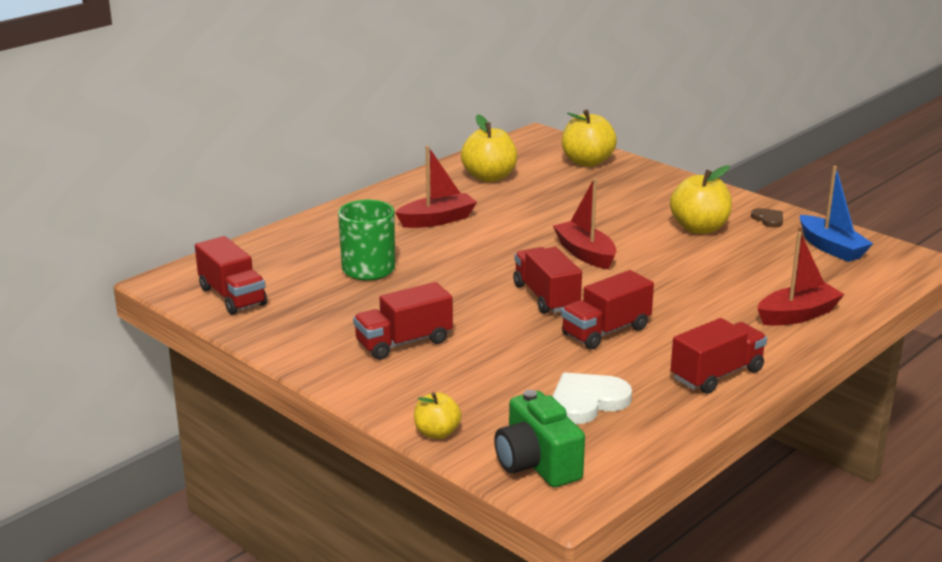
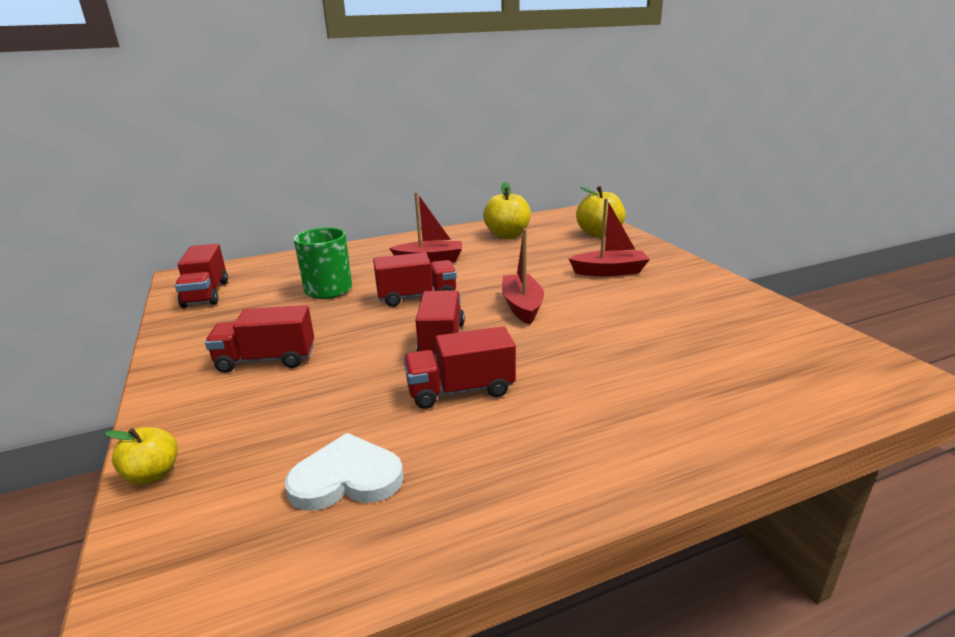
camera: 25 degrees right, 0 degrees up
green camera [494,390,585,487] -> none
yellow apple [670,165,732,234] -> none
red truck [671,318,767,394] -> red truck moved to [373,252,457,307]
brown heart [751,208,783,228] -> none
red boat [758,232,845,326] -> red boat moved to [569,198,650,276]
blue boat [800,166,873,262] -> none

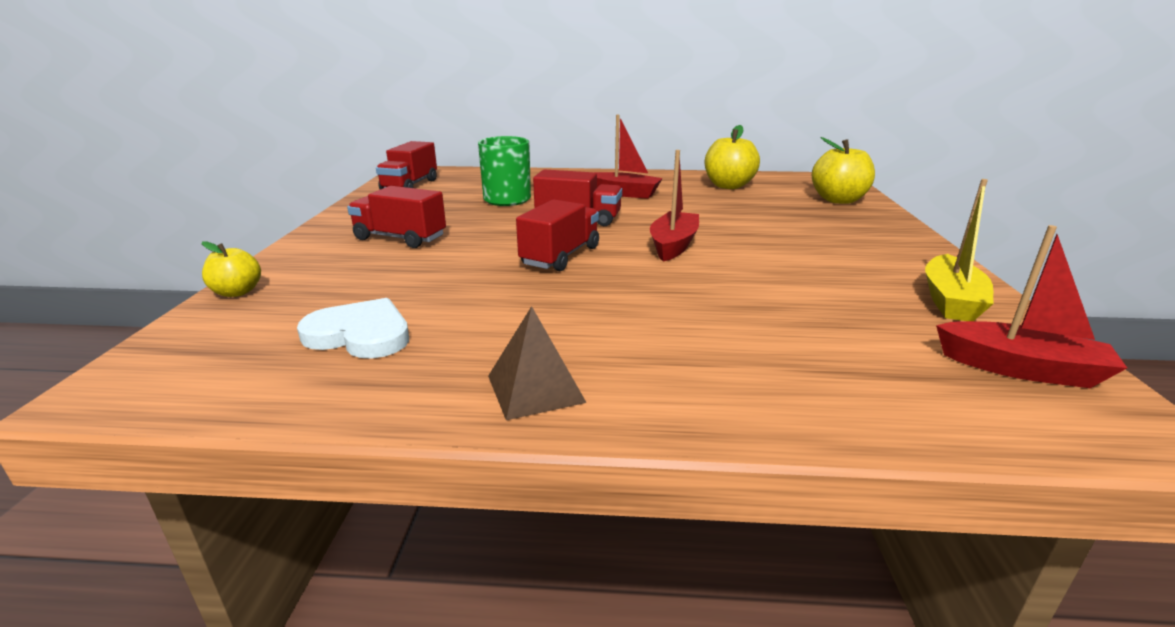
camera: 25 degrees right, 0 degrees up
red truck [403,326,516,409] -> none
red boat [569,198,650,276] -> red boat moved to [936,225,1127,388]
none -> brown pyramid [488,306,587,420]
none -> yellow boat [925,179,994,321]

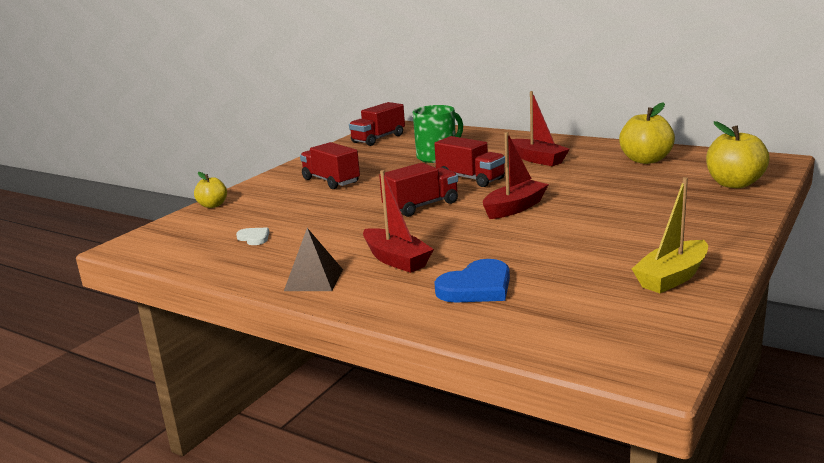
camera: 30 degrees right, 5 degrees down
white heart [297,298,409,358] -> white heart [236,227,269,245], size x0.54
red boat [936,225,1127,388] -> red boat moved to [363,170,434,273]
none -> blue heart [434,259,510,303]

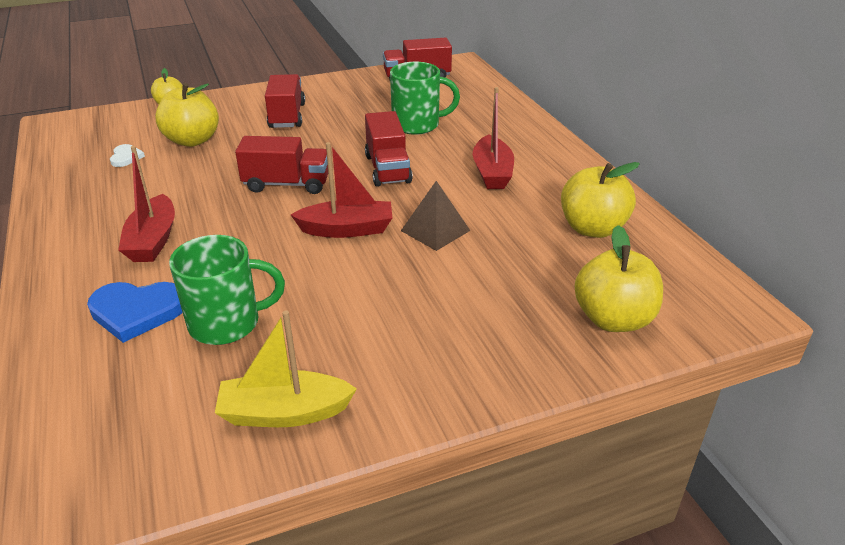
camera: 35 degrees right, 15 degrees up
brown pyramid [284,228,343,291] -> brown pyramid moved to [401,181,470,251]
none -> yellow apple [155,83,219,147]
none -> green mug [169,235,285,345]

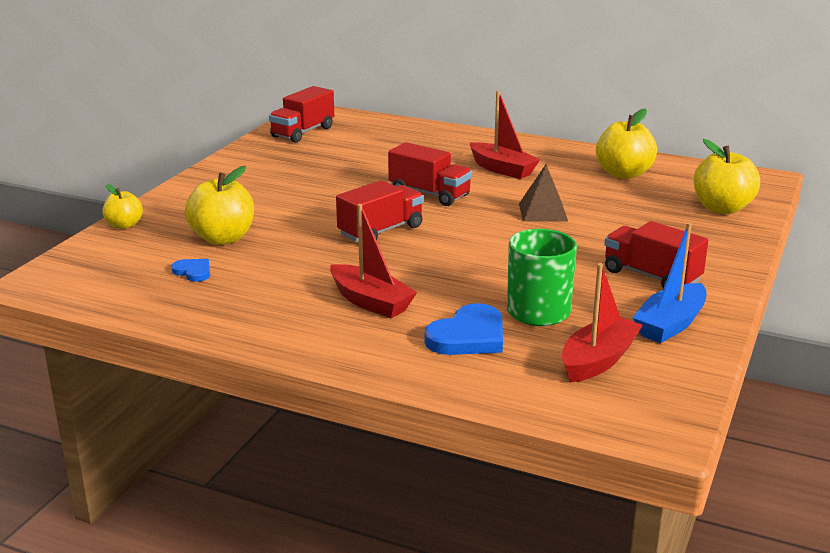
camera: 45 degrees left, 10 degrees down
white heart [110,144,145,167] -> blue heart [171,259,210,282]
yellow boat [215,310,357,427] -> blue boat [633,223,707,343]
red truck [265,74,305,128] -> red truck moved to [604,221,708,289]
red boat [291,142,393,238] -> red boat moved to [562,263,643,382]
green mug [390,62,460,135] -> none

